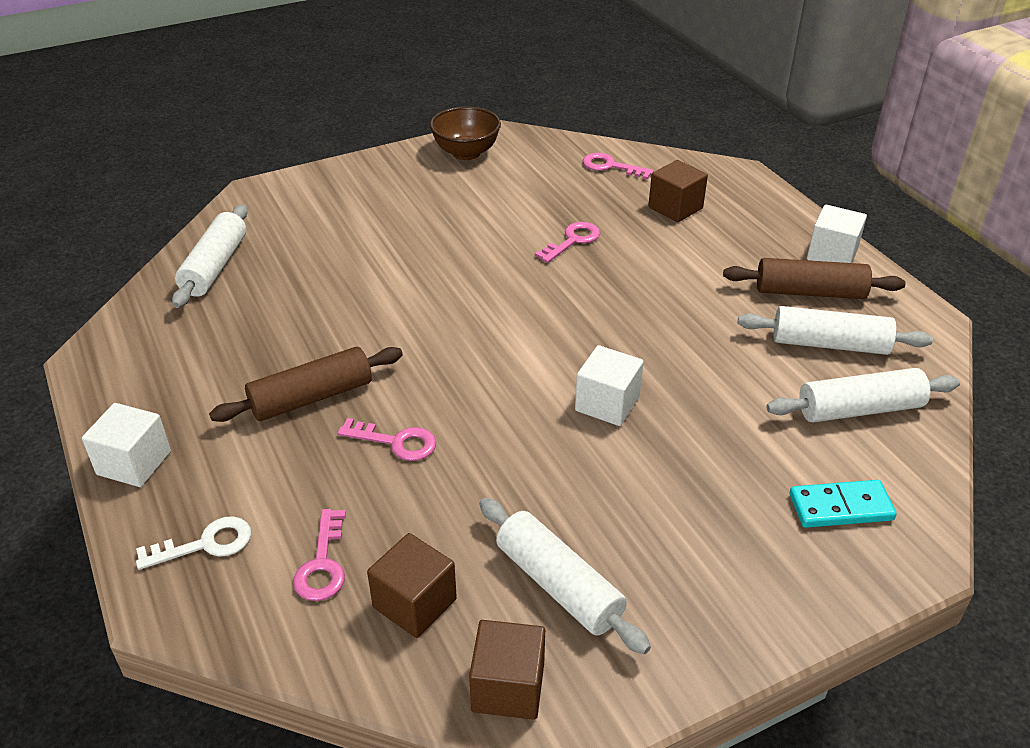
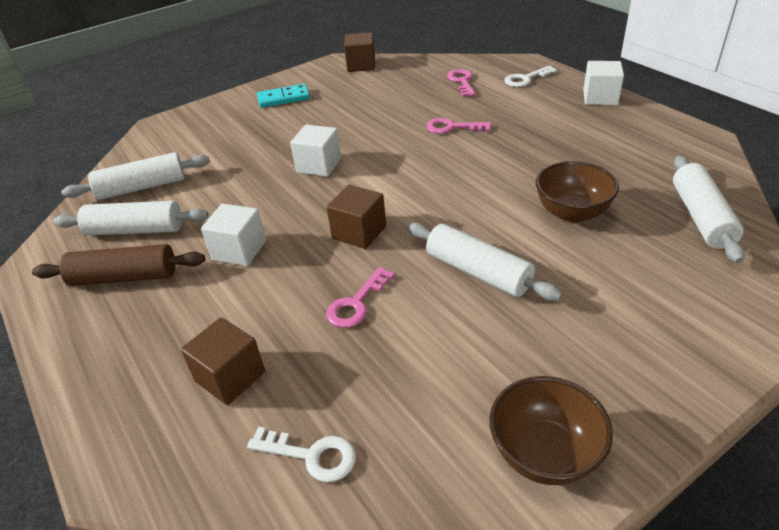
camera: 175 degrees right, 0 degrees up
brown rolling pin [209,347,403,422] -> none
brown cube [367,533,457,638] -> brown cube moved to [327,185,386,249]
white rolling pin [479,498,651,654] -> white rolling pin moved to [407,222,563,301]
pink key [583,153,654,180] -> white key [247,426,356,482]
turquoise domino [790,480,897,528] -> turquoise domino moved to [257,84,310,108]
white cube [807,205,867,263] -> white cube moved to [201,204,266,266]
none -> brown bowl [536,161,619,223]

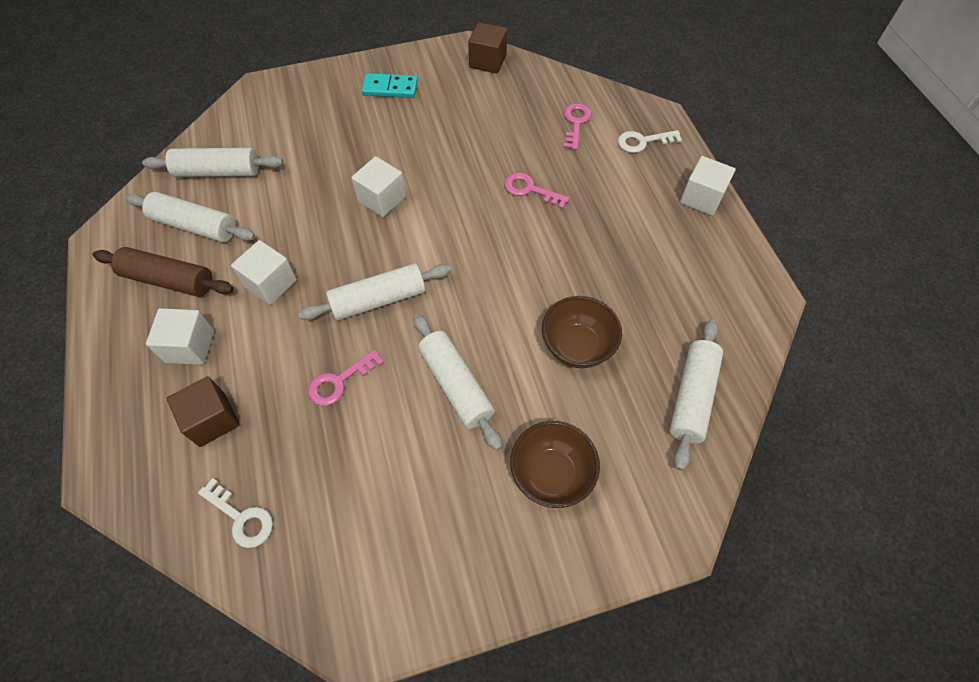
camera: 15 degrees right, 20 degrees up
brown cube [327,185,386,249] -> white rolling pin [298,264,451,320]
brown bowl [489,376,613,485] -> brown bowl moved to [510,421,600,508]
none -> white cube [146,308,214,365]

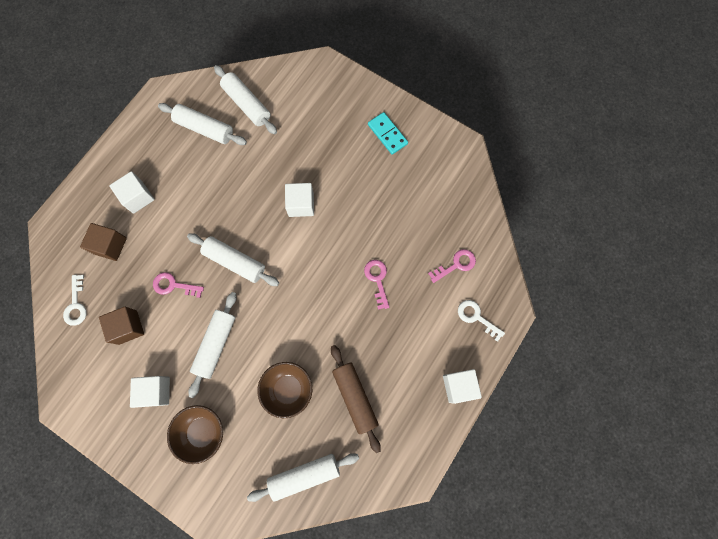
camera: 50 degrees right, 15 degrees up
brown rolling pin [93,247,234,297] -> brown rolling pin moved to [331,345,381,453]
white rolling pin [126,192,255,242] -> white rolling pin turned 45 degrees counterclockwise [158,103,247,145]
white cube [231,240,297,305] -> white cube moved to [130,376,170,408]
brown cube [468,22,507,74] -> brown cube moved to [99,307,144,345]

